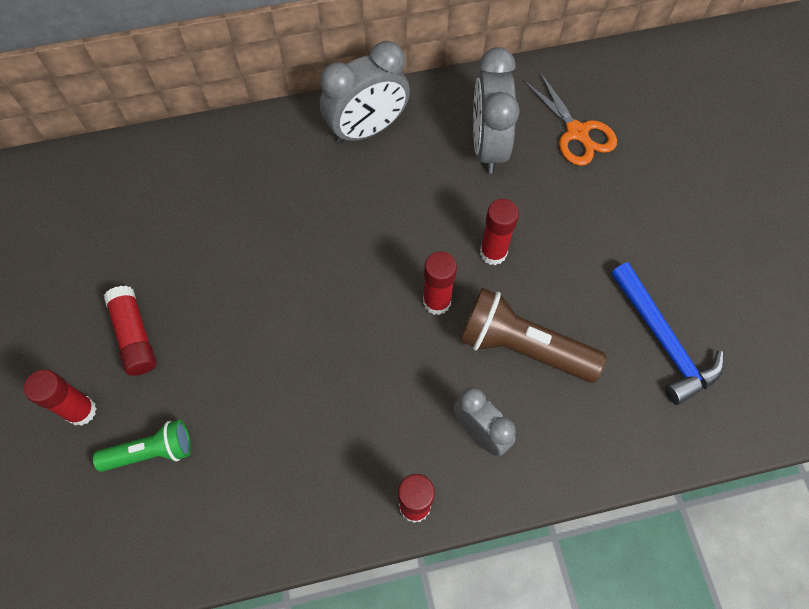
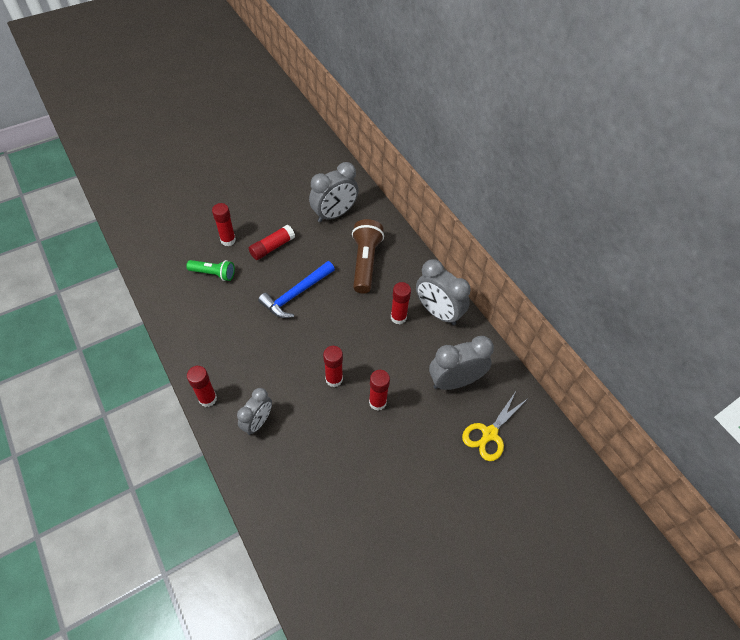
camera: 70 degrees right, 10 degrees down
green flashlight [93,420,191,472] -> green flashlight turned 45 degrees counterclockwise [186,260,235,281]
brown flashlight [460,288,606,383] -> brown flashlight moved to [352,219,384,293]
orange scissors [523,71,617,166] -> yellow scissors [462,392,527,461]
blue hammer [611,262,724,405] -> blue hammer moved to [258,261,335,318]
none -> grey clock [309,162,359,223]
none -> red glue stick [391,282,411,324]

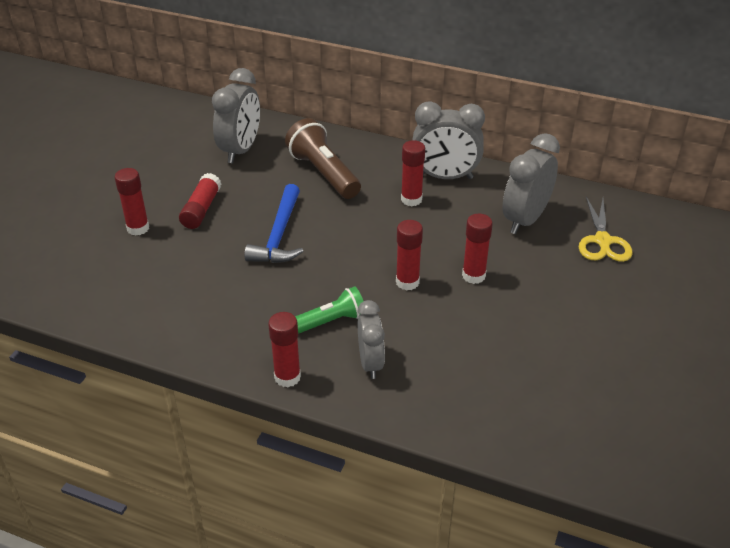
camera: 35 degrees left, 15 degrees down
green flashlight [186,260,235,281] -> green flashlight moved to [295,286,363,333]

